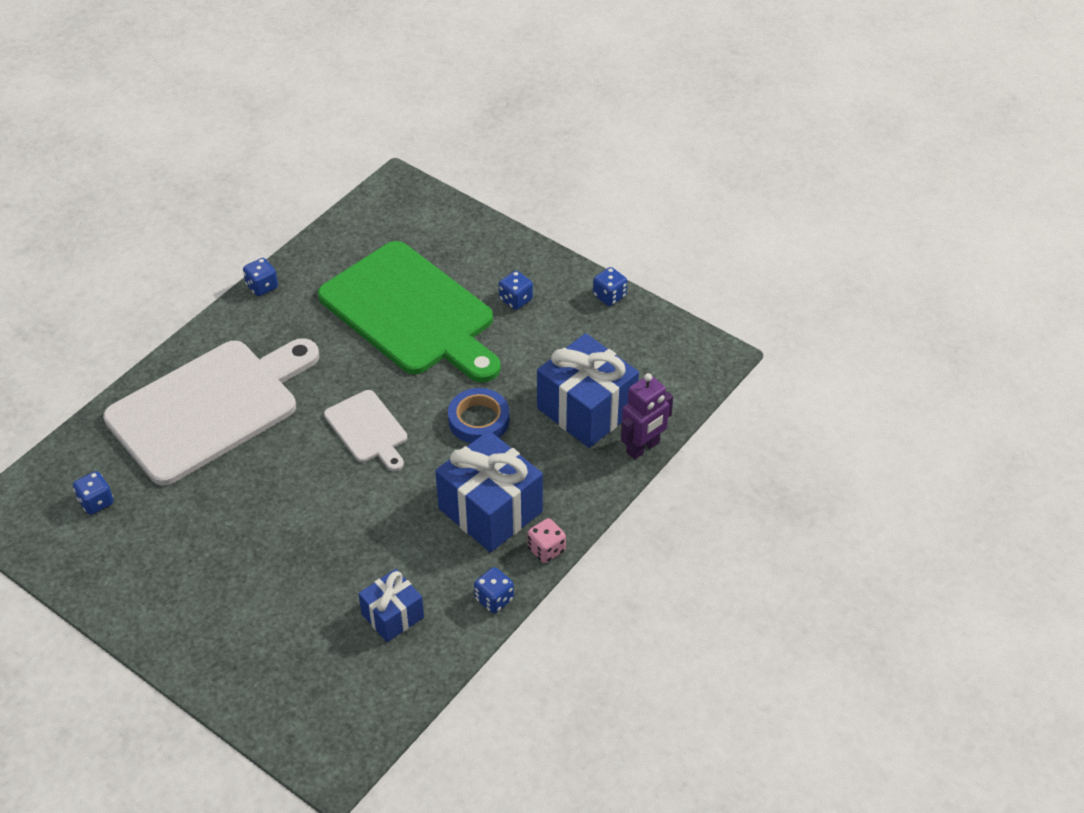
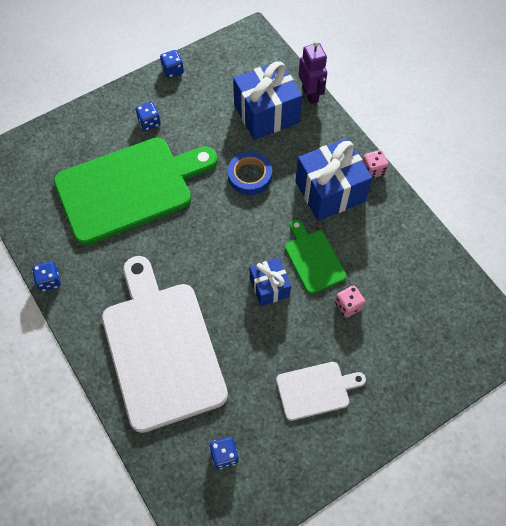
camera: 70 degrees left, 15 degrees up
white cutting board [324,390,407,471] -> white cutting board moved to [276,362,366,421]
blue gift [358,569,424,642] -> blue gift moved to [250,257,291,306]
blue dice [474,567,514,613] -> none
none -> green cutting board [285,219,347,294]
none -> pink dice [335,285,365,318]

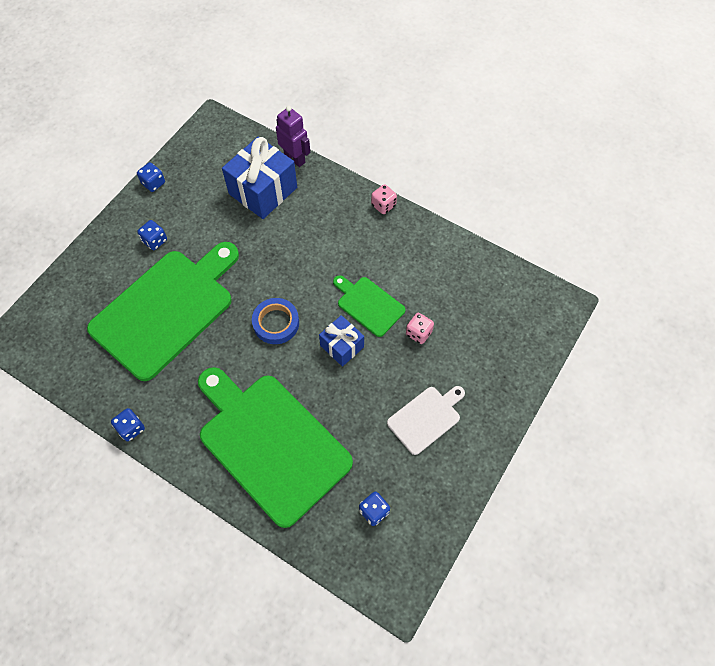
camera: 25 degrees left, 0 degrees up
white cutting board [102,256,228,433] -> green cutting board [198,367,353,528]
blue tape [228,152,272,195] -> blue tape moved to [252,298,299,344]
blue gift [295,138,372,221] -> none

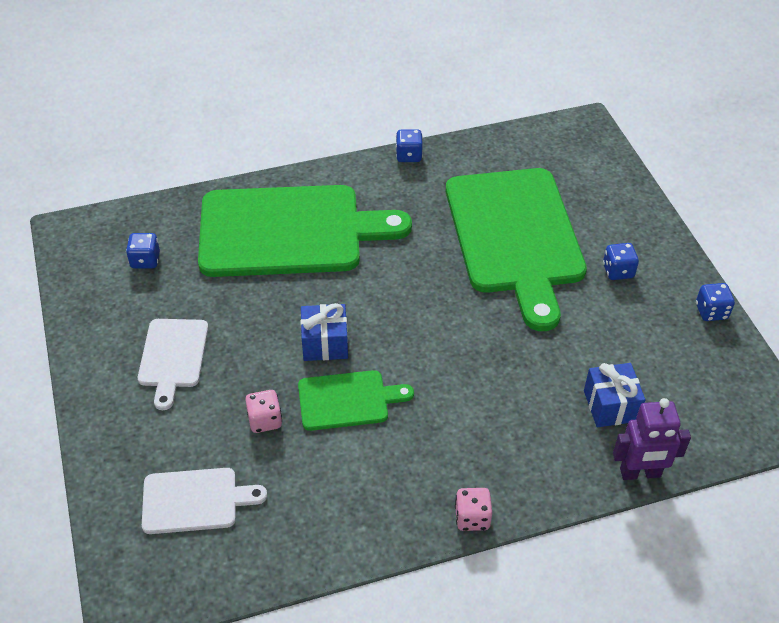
camera: 130 degrees right, 15 degrees down
blue gift [222,136,297,219] -> blue gift [584,363,646,427], size x0.57
blue tape [252,298,299,344] -> none
none -> white cutting board [142,468,267,534]

